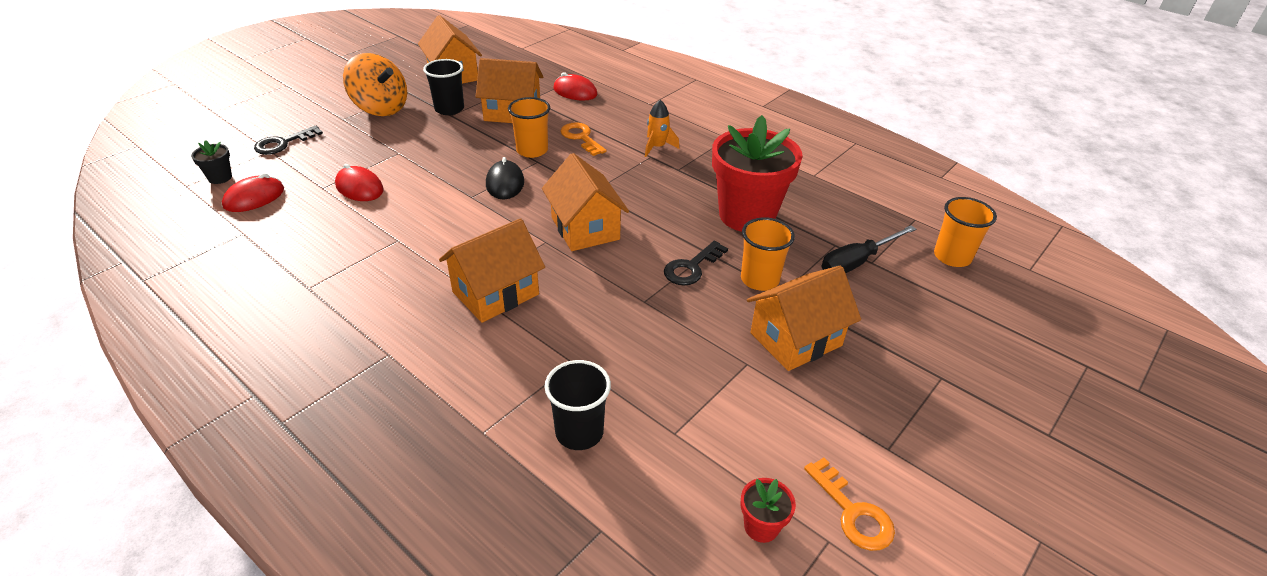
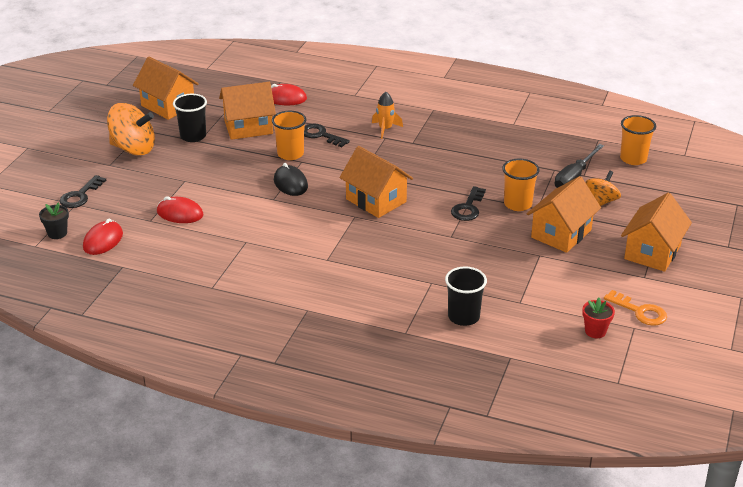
camera: 20 degrees left, 5 degrees down
orange house [439,218,545,323] -> orange house moved to [621,193,692,272]
orange key [560,122,606,156] -> black key [304,124,350,147]
red flower pot [712,115,803,232] -> none
none -> orange spinning top [586,171,621,206]

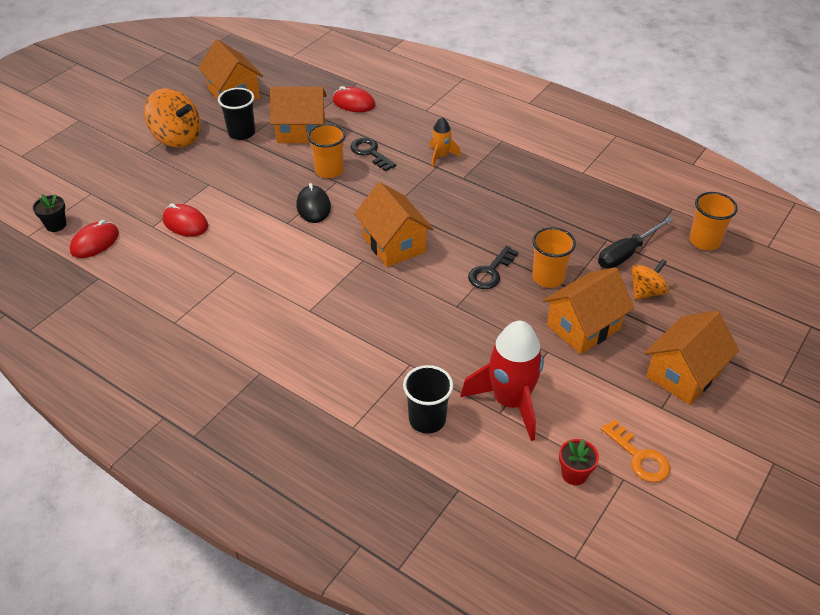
camera: 15 degrees right, 10 degrees up
black key [60,175,106,208] -> none
none -> red rocket [460,321,544,441]

